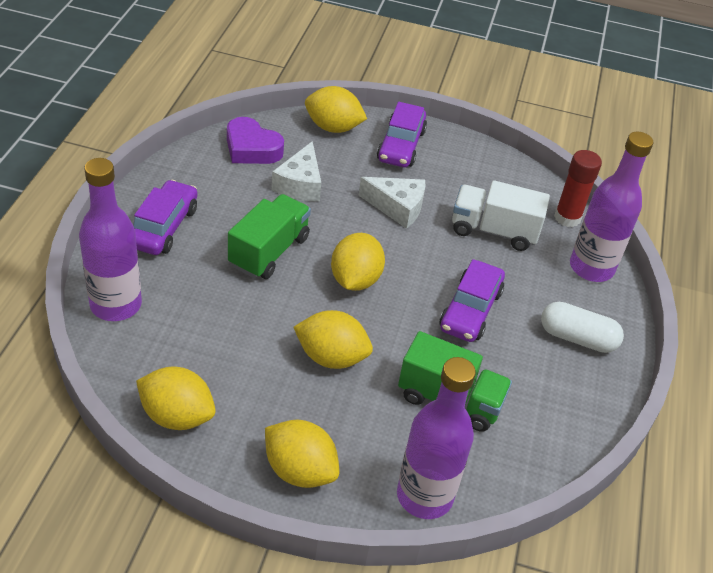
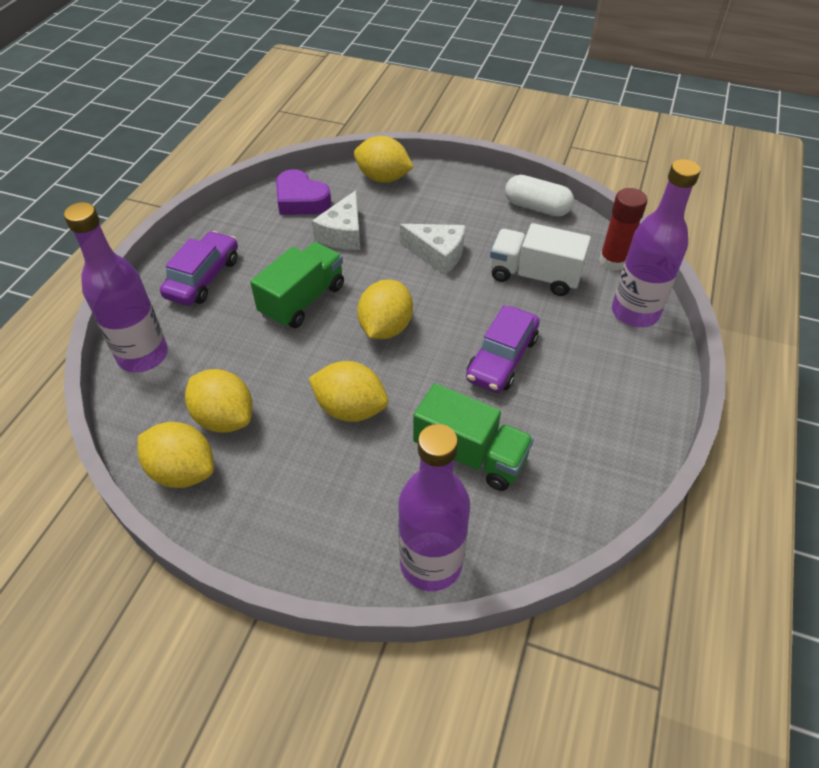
camera: 10 degrees right, 5 degrees up
yellow lemon [265,420,339,488] -> yellow lemon moved to [185,369,252,433]
purple car [377,102,427,167] -> none
white capsule [541,302,624,353] -> white capsule moved to [505,175,574,217]

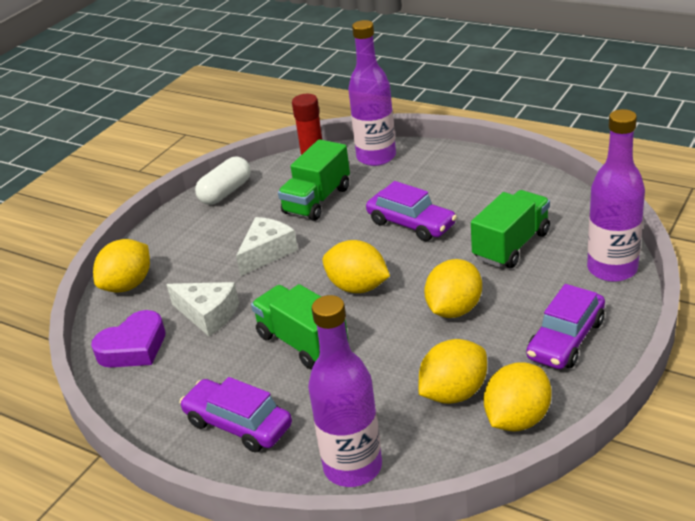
camera: 75 degrees left, 15 degrees down
white truck [490,223,591,296] -> green truck [278,139,350,221]
none -> purple car [526,284,605,369]

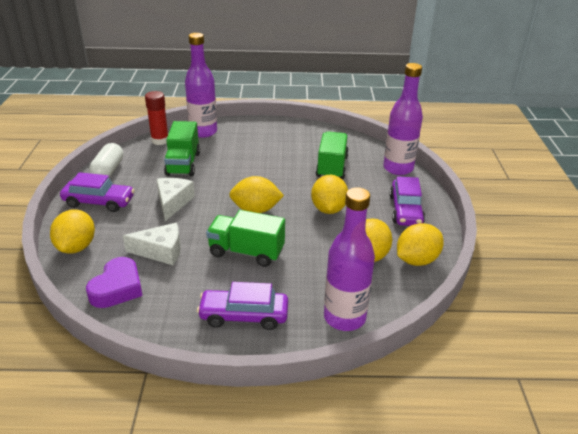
camera: 35 degrees left, 0 degrees up
purple car [366,181,457,241] -> purple car moved to [60,172,135,212]
yellow lemon [484,362,552,431] -> yellow lemon turned 45 degrees clockwise [397,223,444,266]

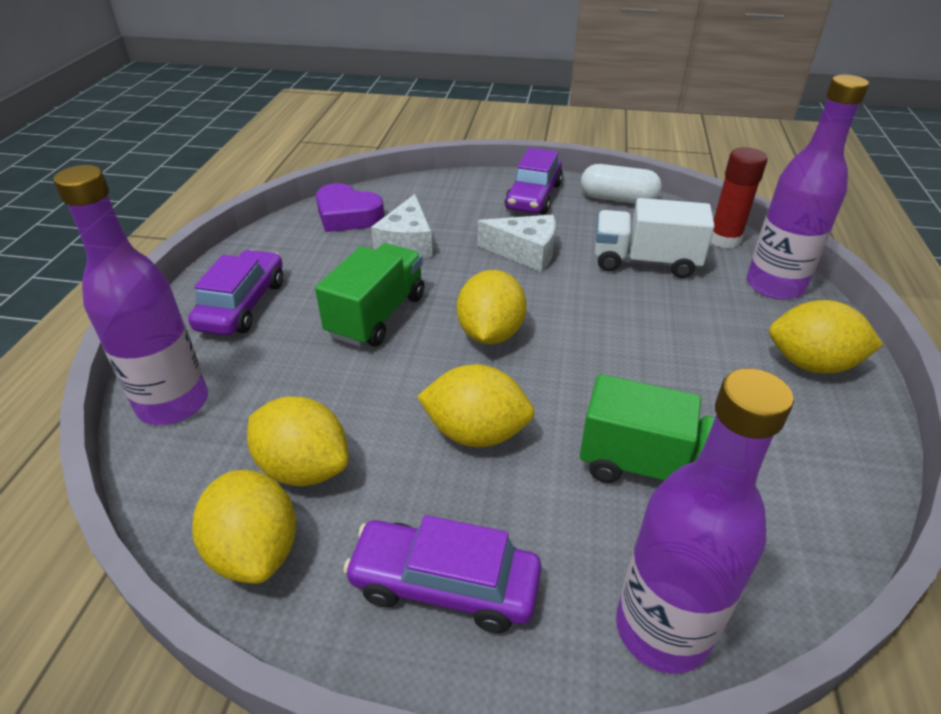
camera: 100 degrees right, 5 degrees up
yellow lemon [50,209,95,254] -> yellow lemon moved to [769,300,883,374]
green truck [164,121,200,176] -> white truck [595,198,715,278]

